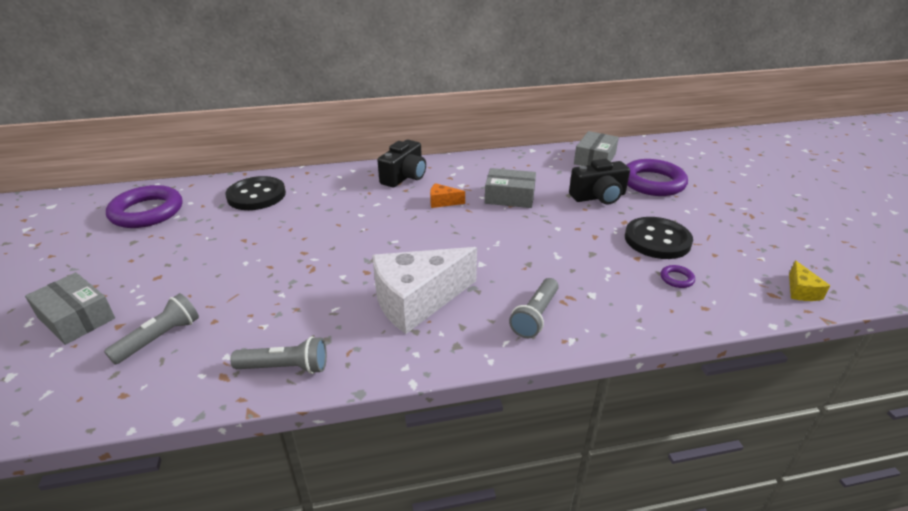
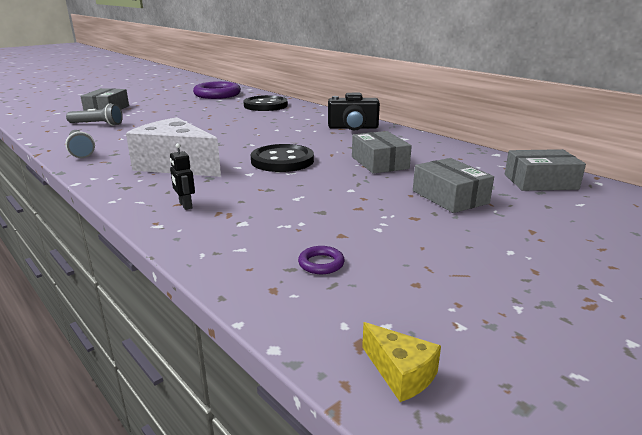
camera: 60 degrees right, 10 degrees down
orange cheese [430,183,465,208] -> none
grey flashlight [509,278,559,338] -> black robot [170,143,195,210]
black camera [569,159,630,205] -> grey box [413,158,494,213]
black button [625,217,693,259] -> black button moved to [251,144,314,172]
purple ring [627,159,688,196] -> none
yellow cheese [789,260,830,301] -> yellow cheese turned 105 degrees counterclockwise [362,322,441,402]

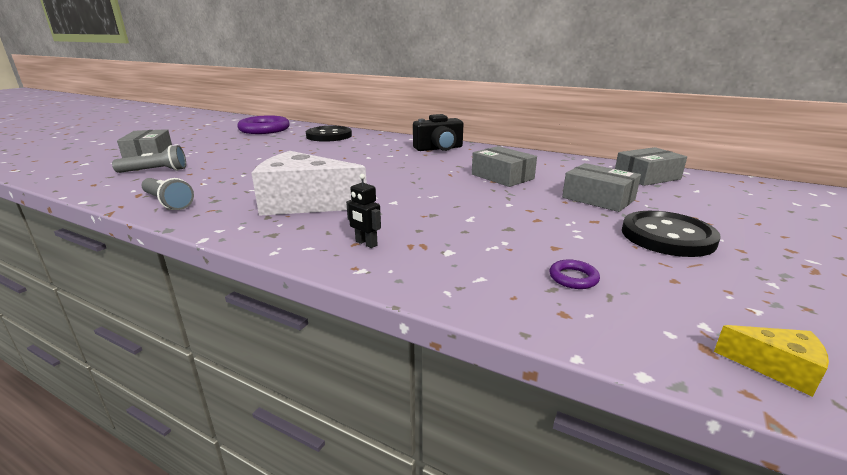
camera: 20 degrees left, 0 degrees up
black button [251,144,314,172] -> black button moved to [622,211,721,257]

